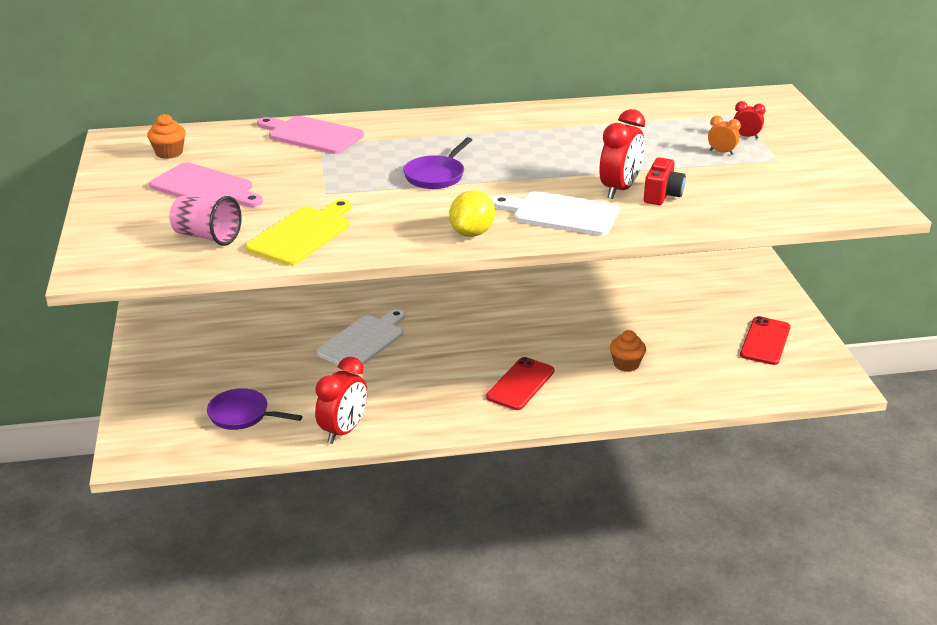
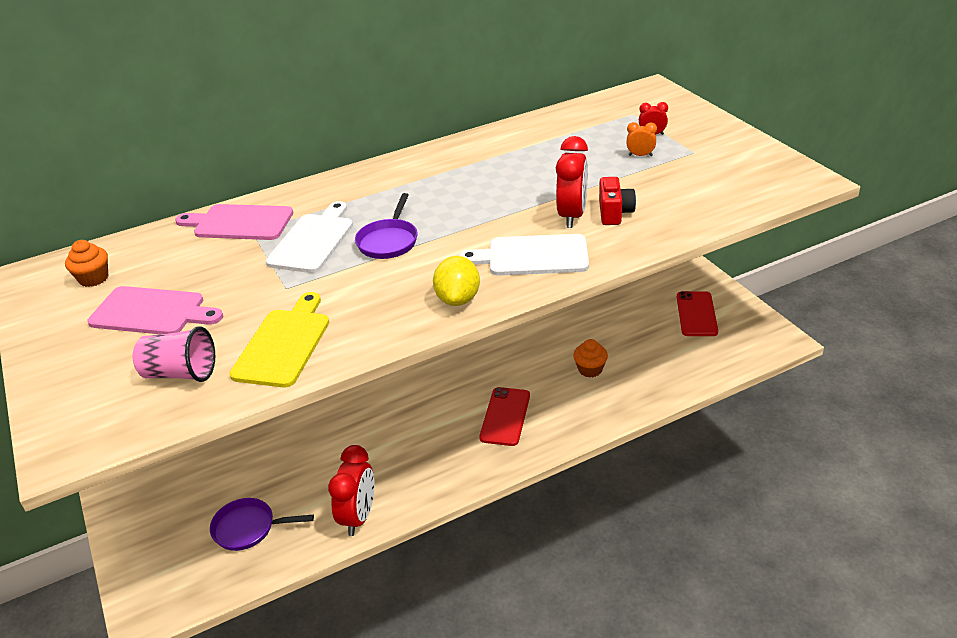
camera: 15 degrees left, 5 degrees up
white cutting board [317,309,405,365] -> white cutting board moved to [265,201,353,273]

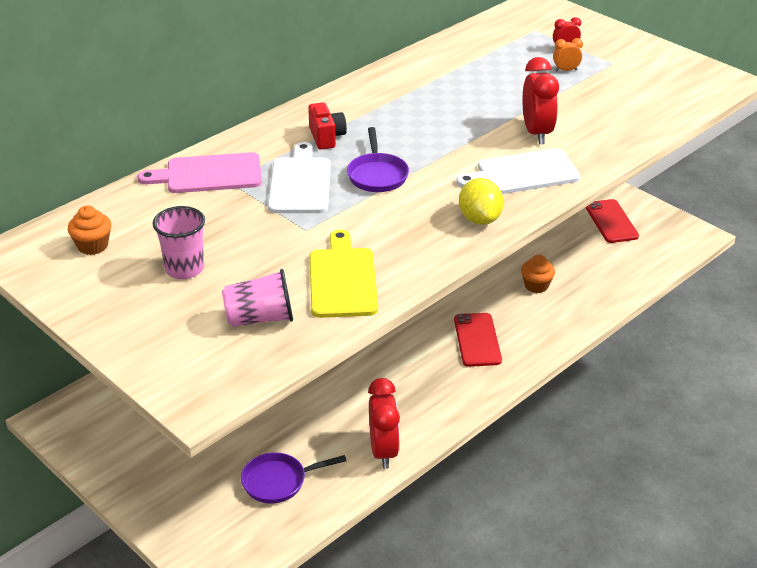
camera: 20 degrees left, 0 degrees up
pink cutting board [87,286,223,334] -> pink cup [152,206,205,279]
red camera [599,177,636,225] -> red camera moved to [308,102,347,150]

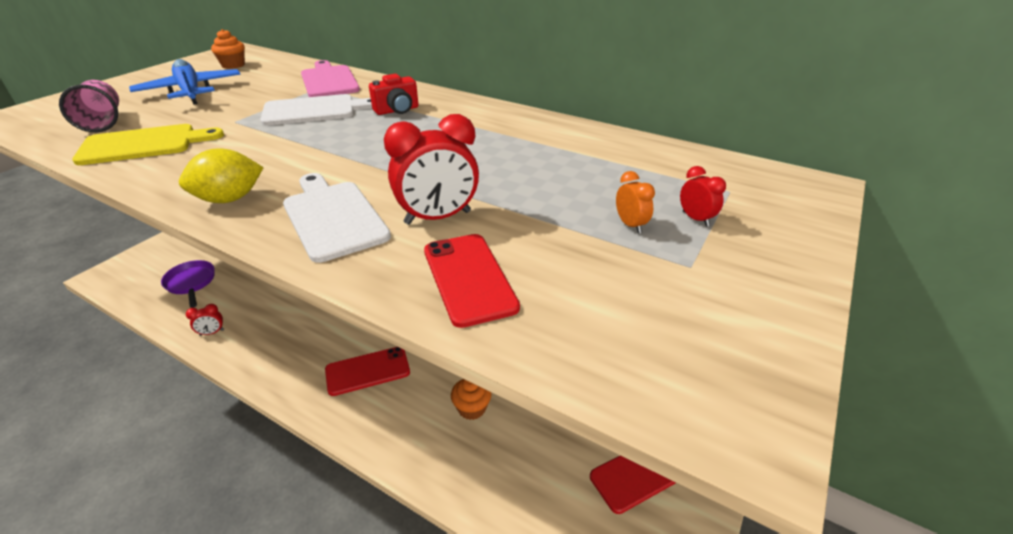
camera: 75 degrees right, 0 degrees up
pink cup [152,206,205,279] -> blue plane [129,59,241,104]
purple pan [347,127,409,192] -> none
red clock [368,378,400,469] -> red clock [186,304,224,336], size x0.51
none -> red phone [424,234,520,328]

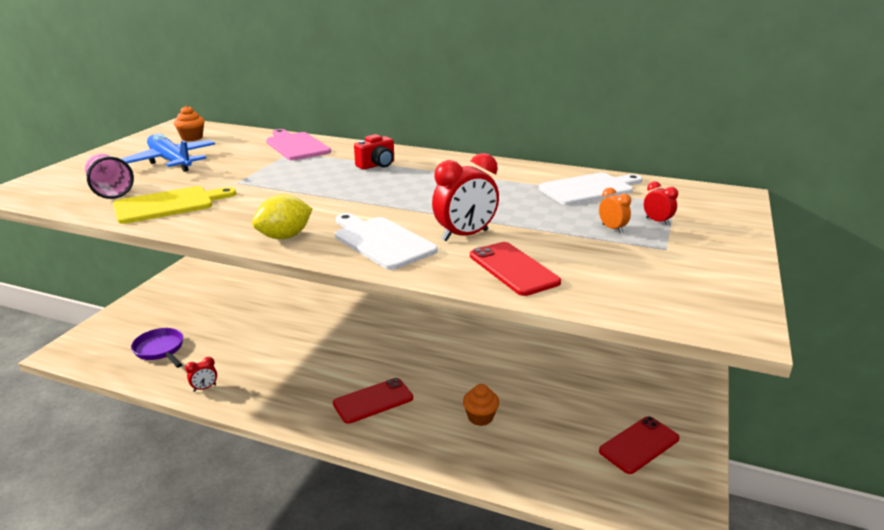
camera: 10 degrees left, 10 degrees down
white cutting board [260,94,372,126] -> white cutting board moved to [539,173,642,205]

